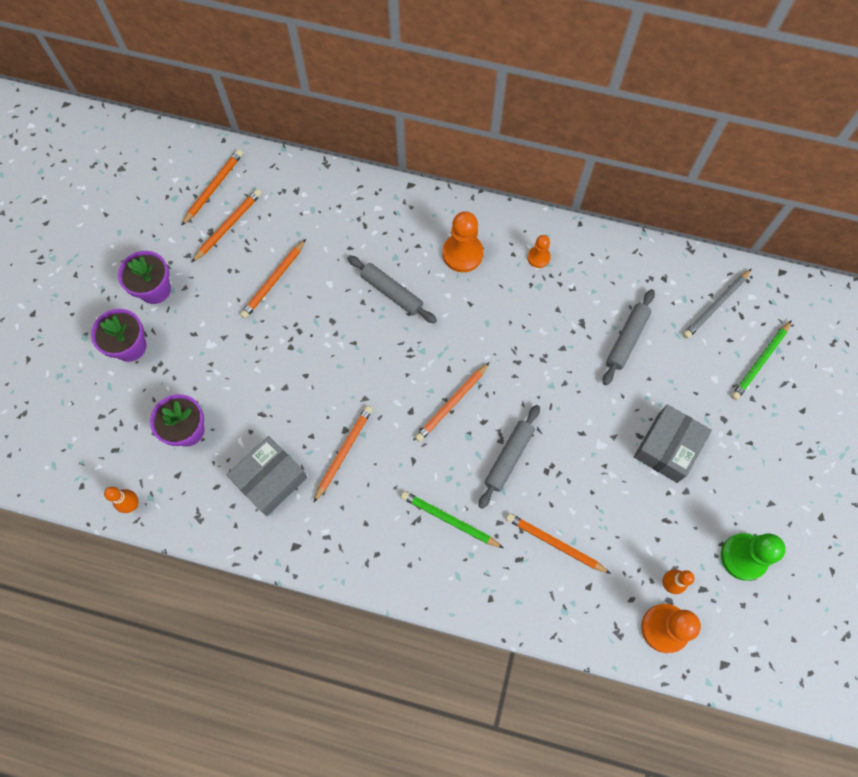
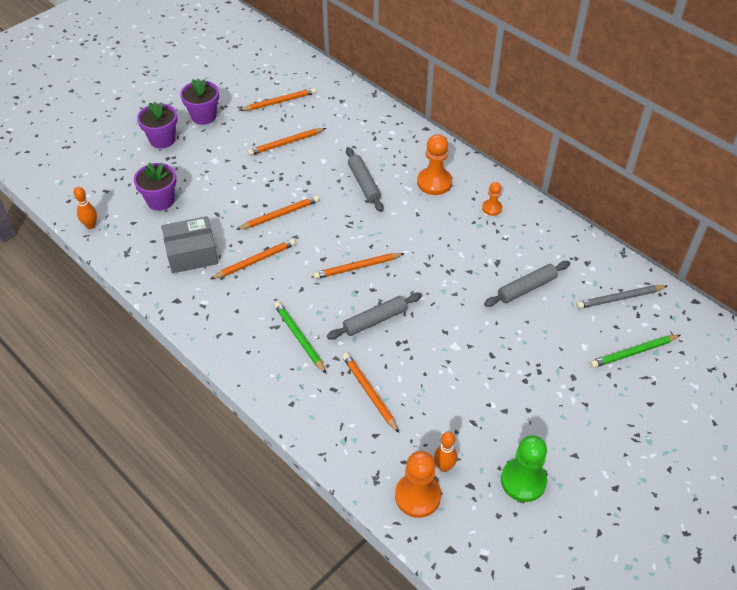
camera: 30 degrees right, 20 degrees down
orange pencil [181,149,243,226] -> orange pencil moved to [236,195,319,230]
grey box [634,404,712,483] -> none

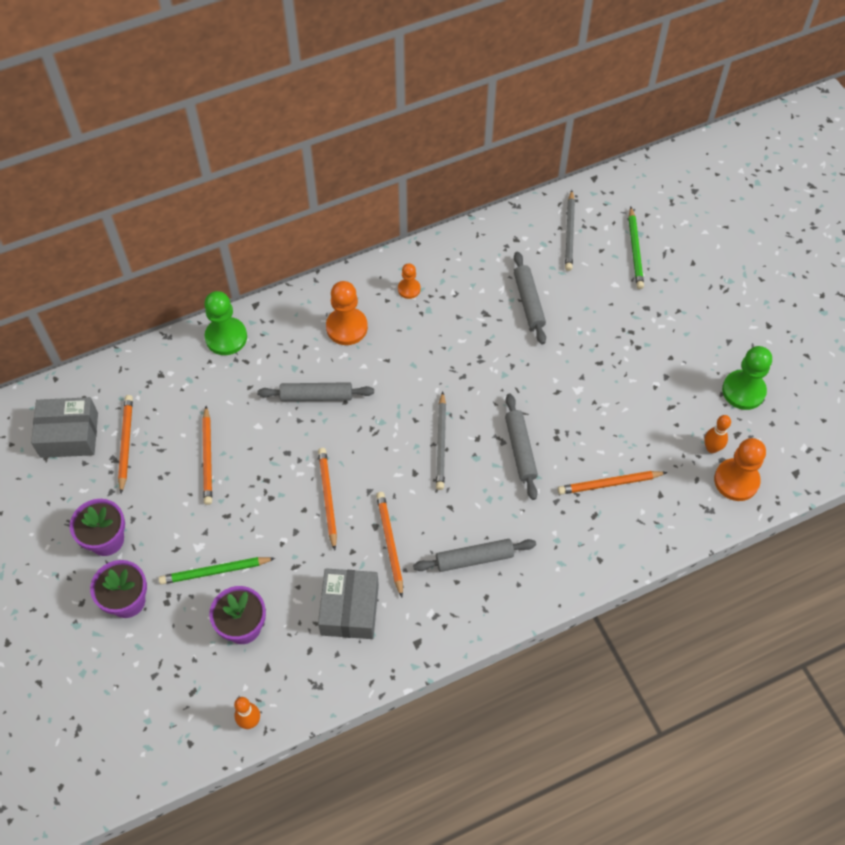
camera: 70 degrees left, 10 degrees up
green pencil [274,302,326,374] -> green pencil moved to [159,557,275,584]
orange pencil [313,253,405,279] -> grey pencil [436,391,446,490]
none -> grey box [31,397,98,458]
none -> green pawn [204,291,247,355]
none -> grey rolling pin [413,539,536,572]

